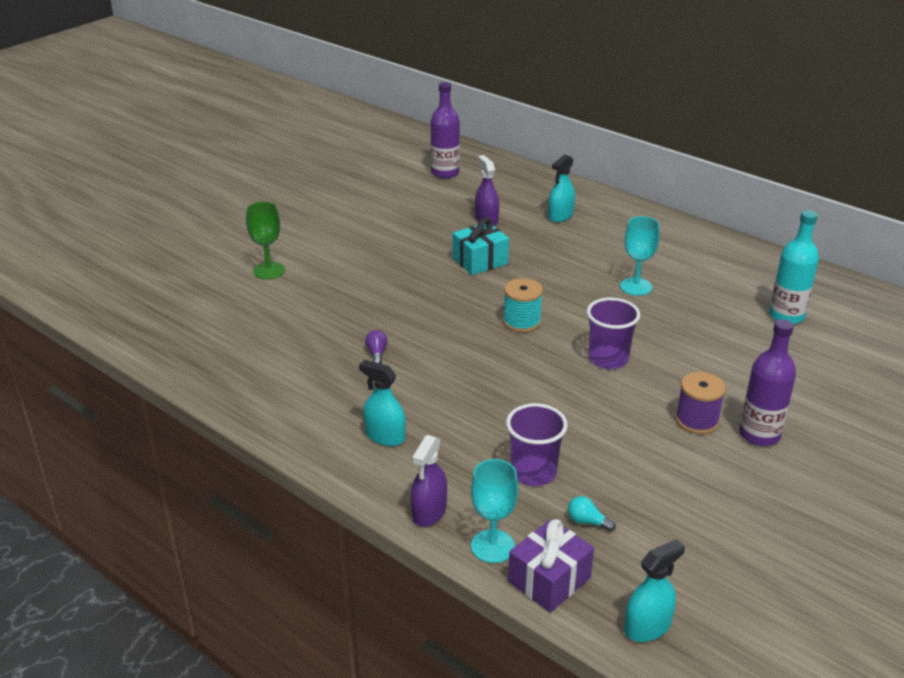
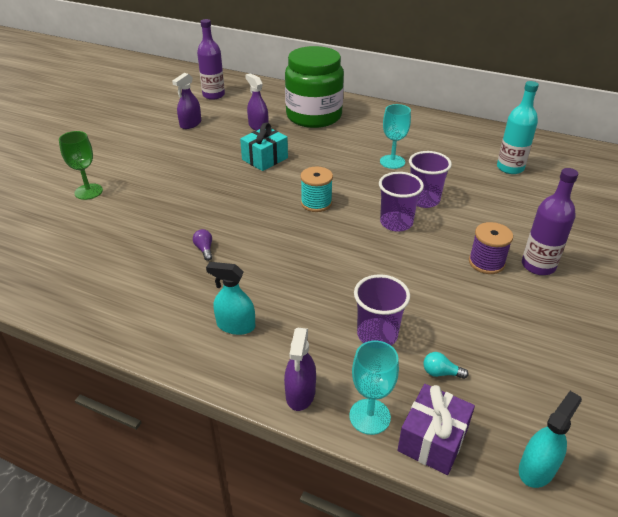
camera: 15 degrees left, 5 degrees up
turquoise spray bottle [548,154,575,222] -> green jar [285,46,344,128]
none -> purple spray bottle [172,73,201,129]
none -> purple cup [409,151,452,208]

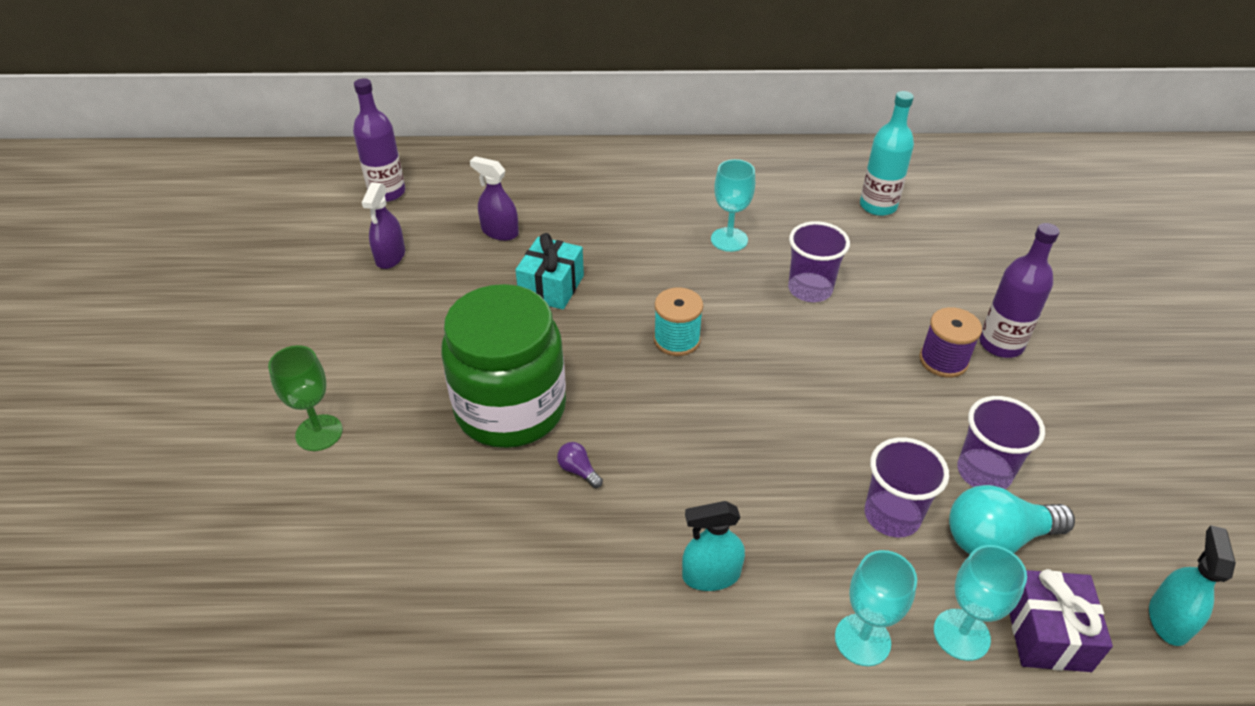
camera: 25 degrees left, 5 degrees up
purple spray bottle [284,328,316,411] -> turquoise goblet [835,550,917,666]
green jar [285,46,344,128] -> green jar moved to [442,284,566,448]
purple cup [379,172,424,232] -> purple cup moved to [957,396,1045,489]
turquoise light bulb [423,352,469,379] -> turquoise light bulb [949,485,1075,554], size x2.25

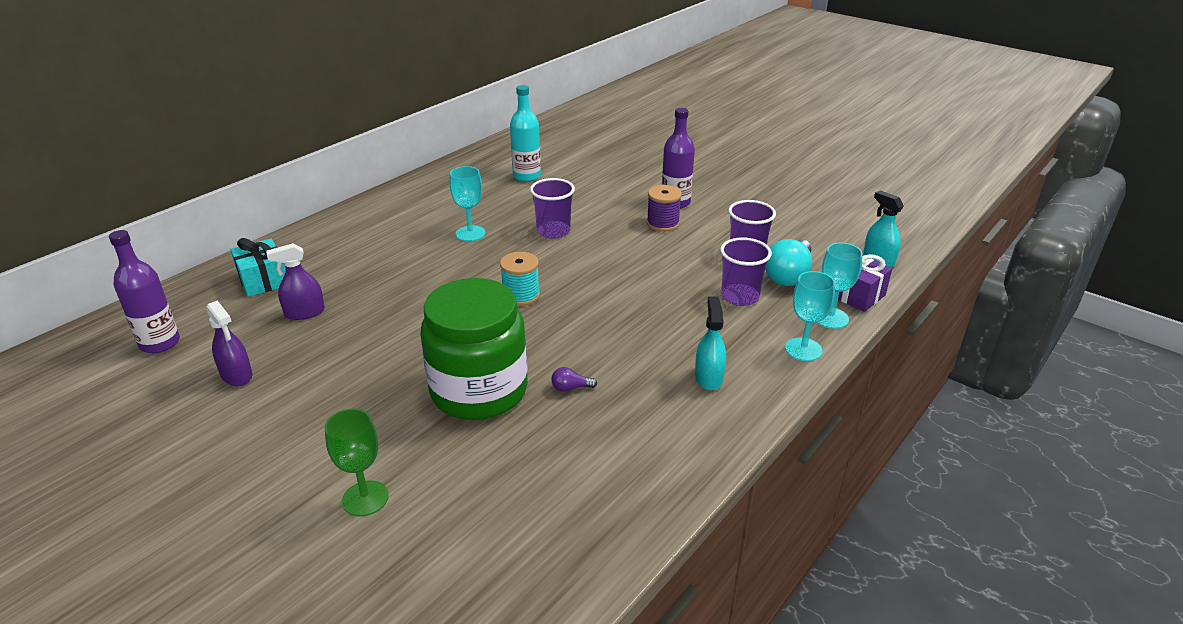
camera: 50 degrees left, 10 degrees down
turquoise gift [516,233,584,310] -> turquoise gift moved to [230,238,286,297]
turquoise spray bottle [682,501,745,591] -> turquoise spray bottle turned 150 degrees clockwise [695,296,726,390]

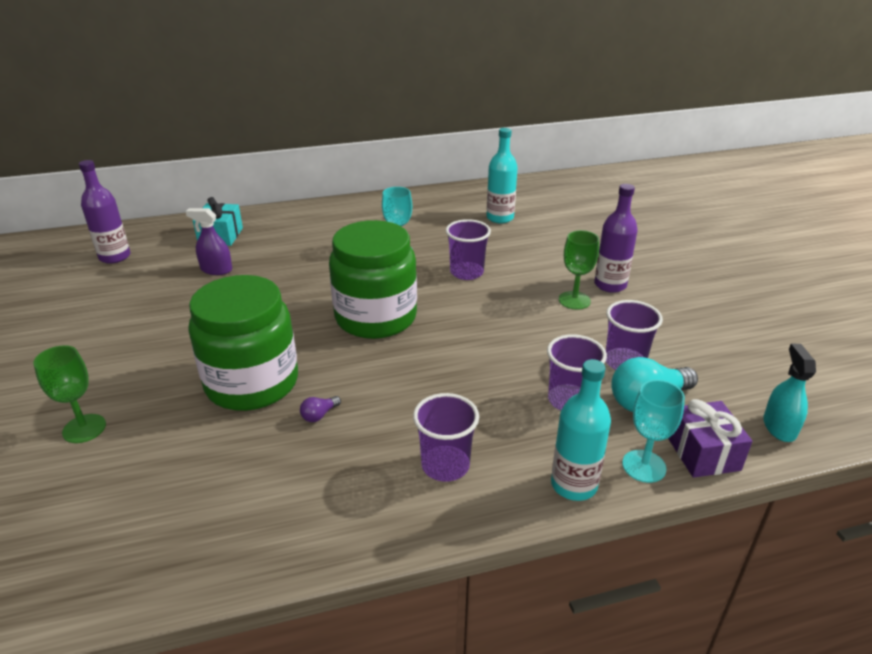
camera: 35 degrees right, 0 degrees up
purple spray bottle [206,300,252,386] -> none
turquoise spool [500,252,540,306] -> green jar [329,220,417,339]
purple light bulb [551,367,597,392] -> purple light bulb turned 75 degrees counterclockwise [300,396,341,422]
purple spool [647,185,682,232] -> green goblet [559,230,599,310]
turquoise spray bottle [695,296,726,390] -> purple cup [413,393,479,482]
turquoise goblet [785,271,835,361] -> turquoise bottle [551,359,611,501]

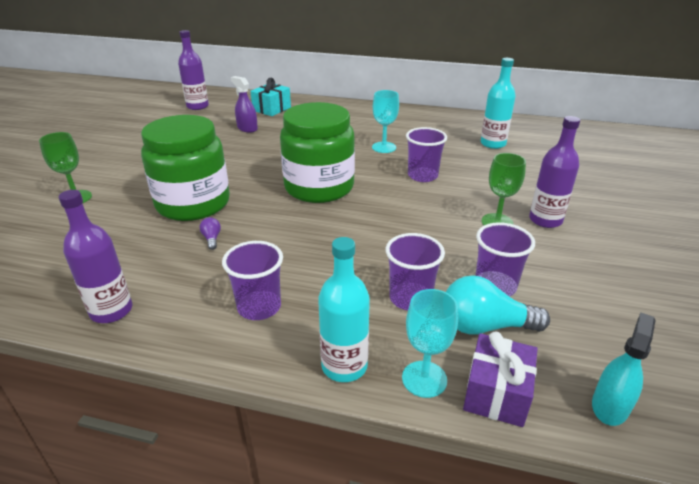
camera: 30 degrees right, 0 degrees up
purple light bulb [300,396,341,422] -> purple light bulb turned 90 degrees clockwise [200,217,221,250]
none -> purple bottle [59,190,132,323]

